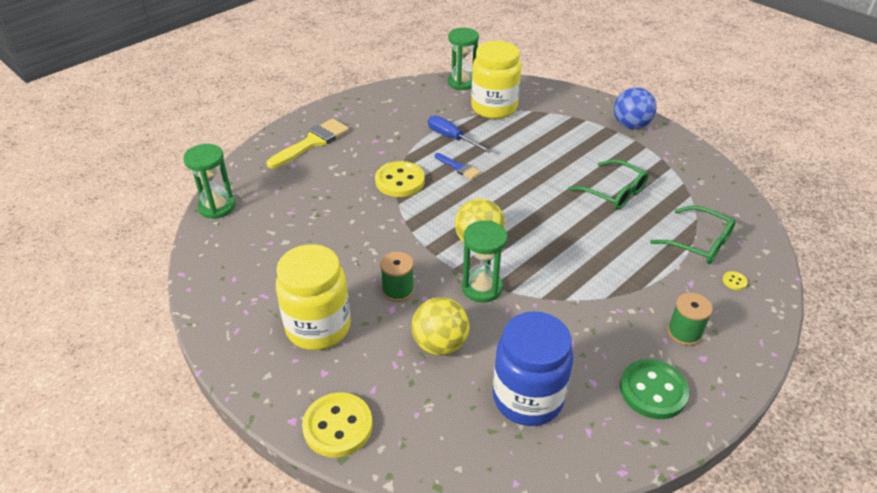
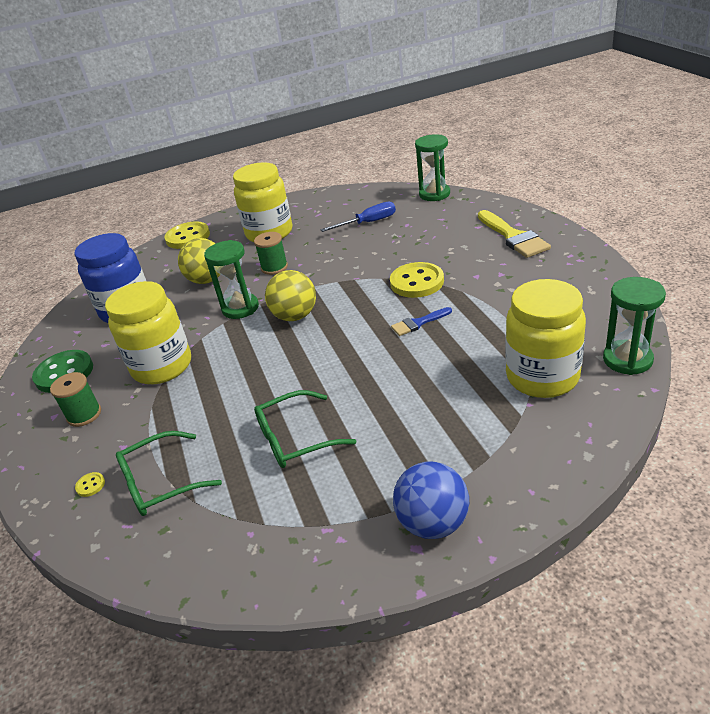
camera: 120 degrees right, 5 degrees down
blue screwdriver [428,115,492,153] -> blue screwdriver moved to [321,202,396,232]
none -> yellow jar [105,281,191,384]

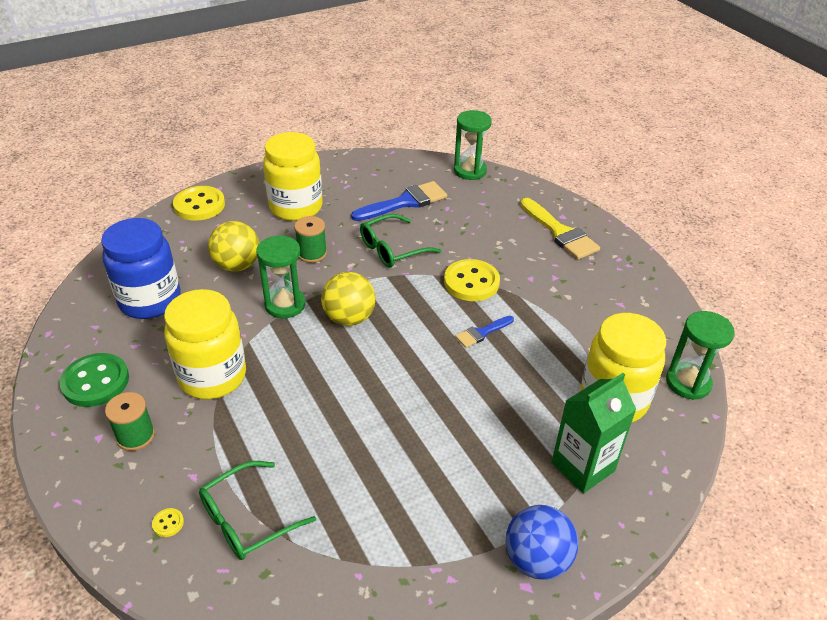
camera: 15 degrees left, 5 degrees up
green glasses [254,390,356,468] -> green glasses moved to [360,214,442,268]
blue screwdriver [321,202,396,232] -> blue brush [351,181,447,221]
none -> green carton [551,373,636,493]

